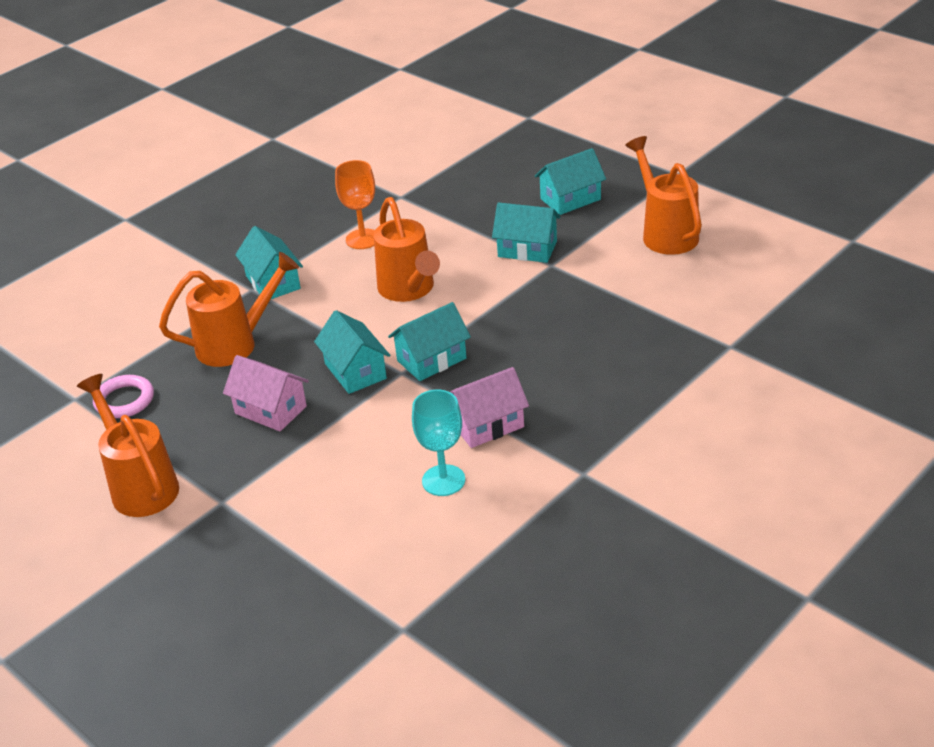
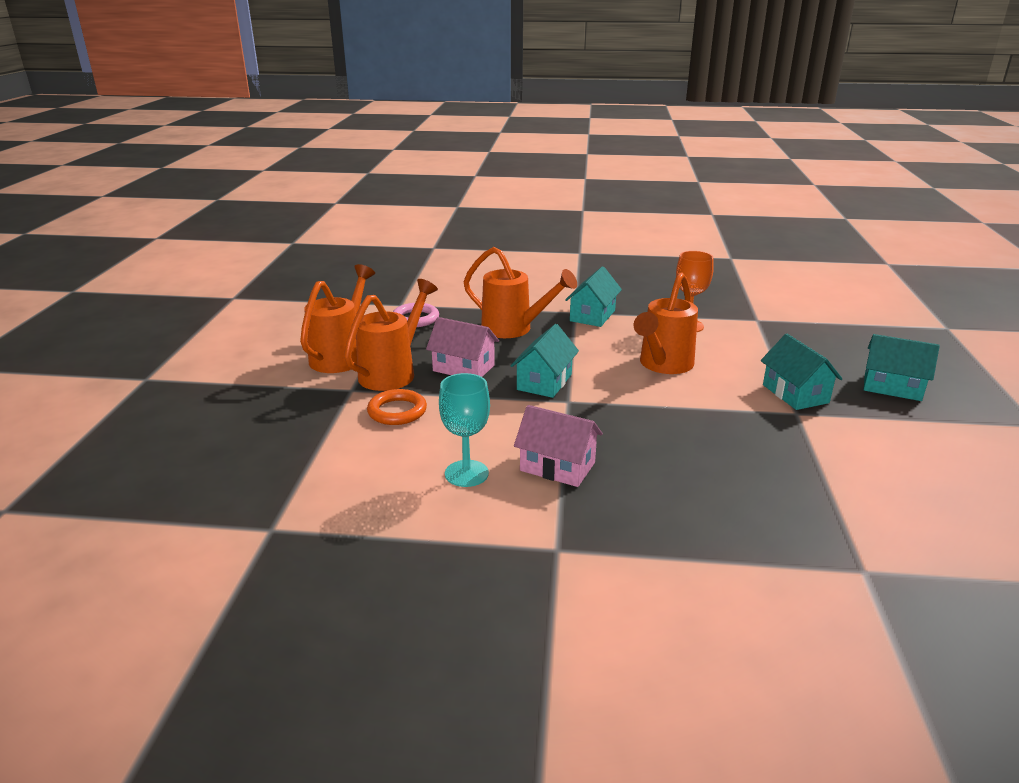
camera: 50 degrees right, 10 degrees down
pink house [223,355,309,432] -> pink house turned 60 degrees counterclockwise [426,317,499,377]
turquoise house [388,302,471,381] -> none
orange watering can [625,136,702,255] -> orange watering can moved to [344,279,438,391]
none -> orange ring [367,389,427,425]

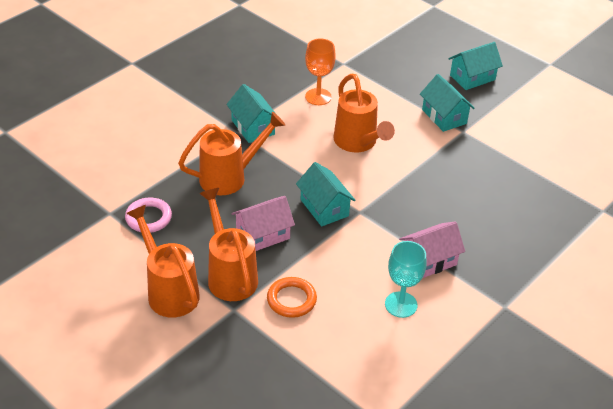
camera: 55 degrees left, 15 degrees up
turquoise house [761,334,842,410] -> turquoise house turned 45 degrees clockwise [420,74,475,132]

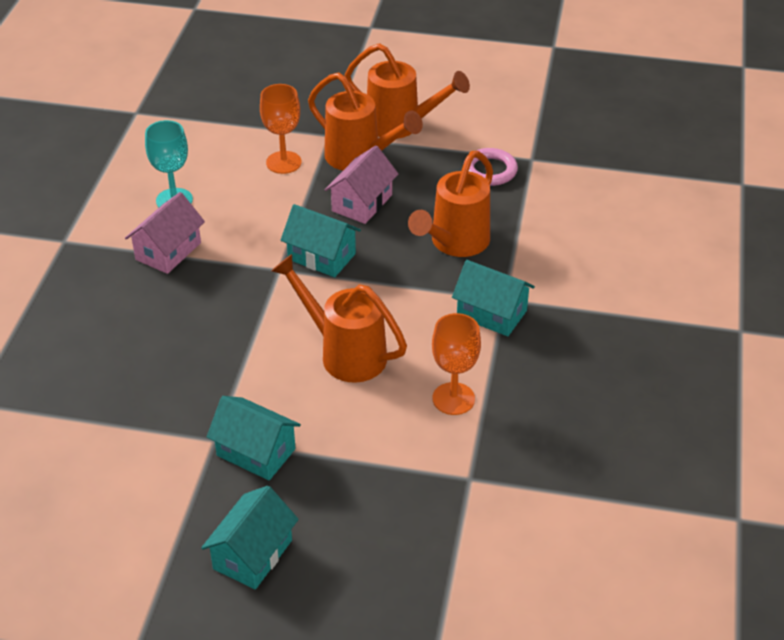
camera: 150 degrees right, 0 degrees up
orange ring [267,277,317,318] -> orange goblet [260,84,301,174]

